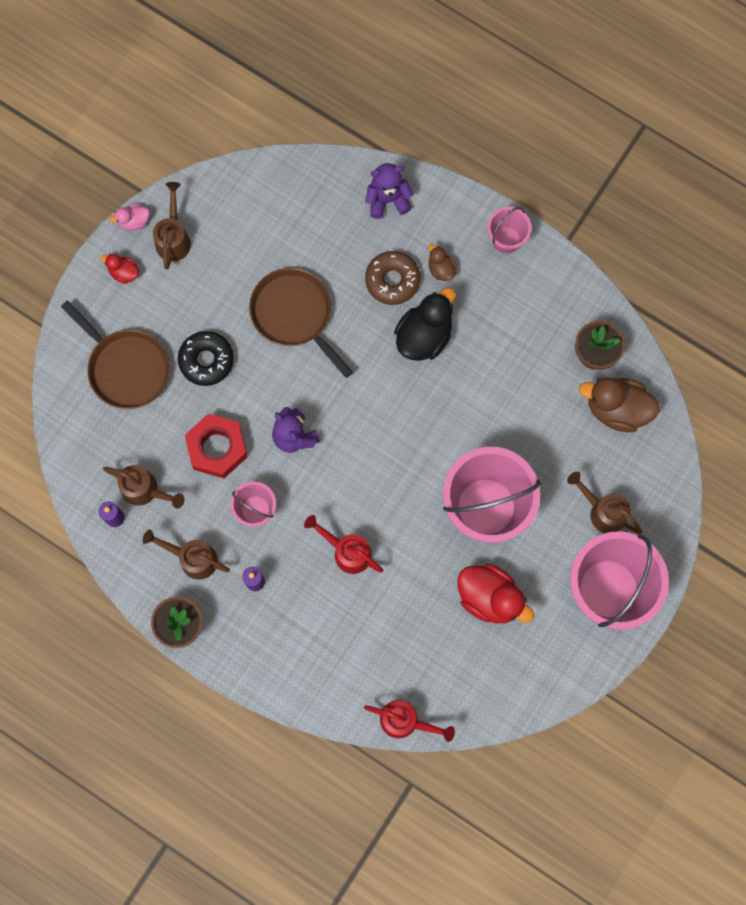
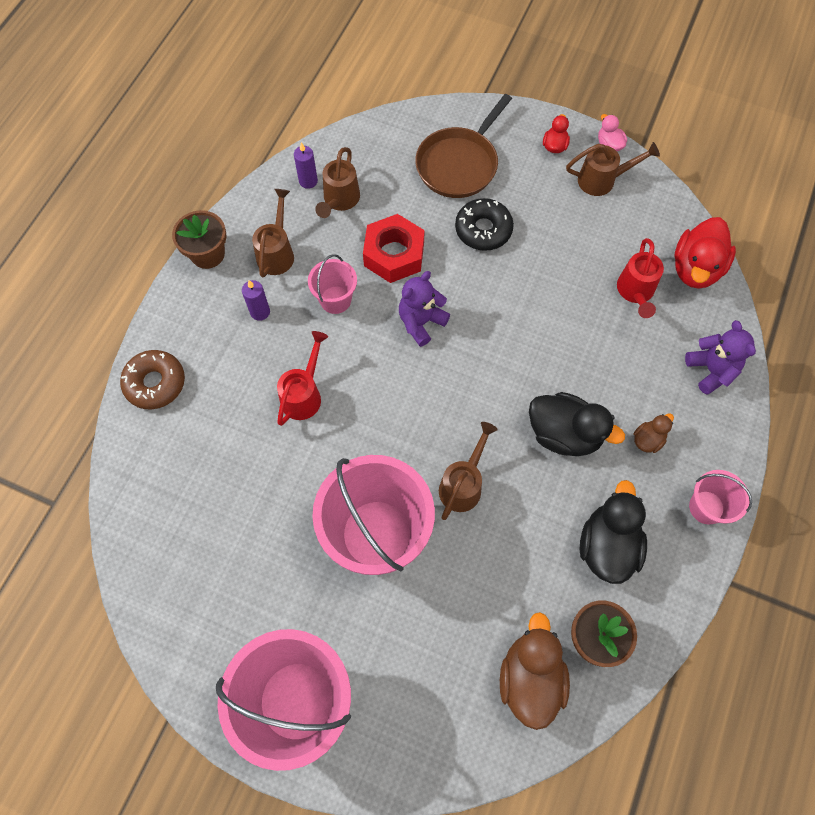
camera: 80 degrees right, 10 degrees down
brown pan [249,268,353,378] -> none
red watering can [364,700,455,742] -> red watering can moved to [617,238,664,318]
brown donut [365,251,420,305] -> brown donut moved to [120,350,185,409]
red duck [457,564,534,623] -> red duck moved to [674,217,736,289]
brown watering can [567,472,642,534] -> brown watering can moved to [439,422,498,520]
none -> black duck [580,480,647,584]

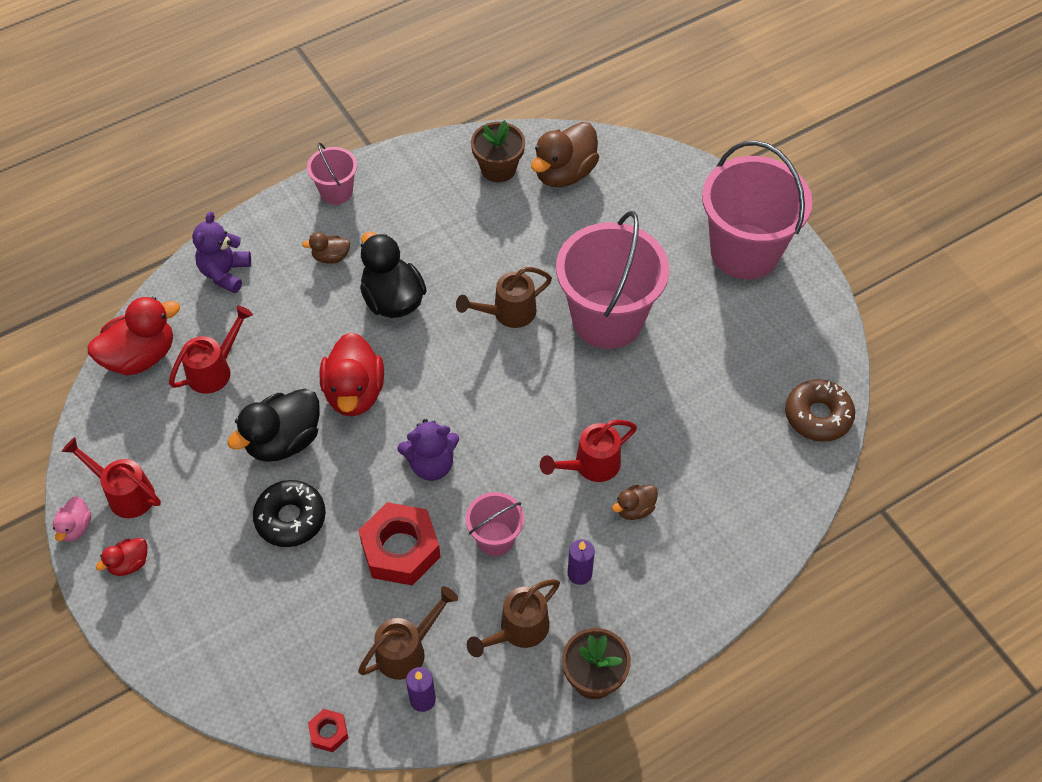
camera: 145 degrees left, 10 degrees down
brown donut [120,350,185,409] -> brown donut moved to [785,379,855,442]
brown pan [415,94,512,198] -> none
brown watering can [566,142,660,196] -> red watering can [62,437,161,518]
black duck [580,480,647,584] -> black duck moved to [227,389,320,462]
none -> red nut [308,709,348,752]
none -> red duck [320,332,384,417]
none -> brown duck [612,485,658,520]

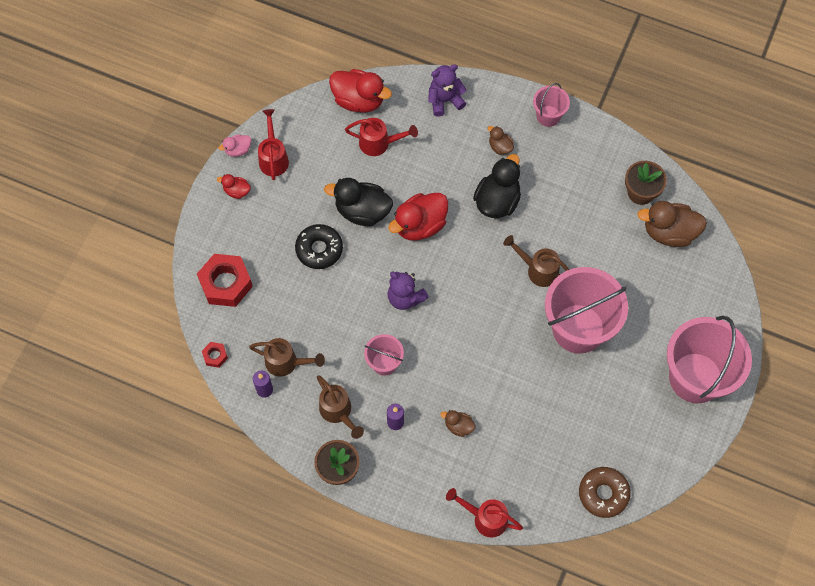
camera: 55 degrees right, 10 degrees up
red nut [358,502,440,585] -> red nut moved to [197,254,253,307]
brown watering can [467,579,560,657] -> brown watering can turned 135 degrees counterclockwise [317,375,364,439]
red watering can [540,420,637,482] -> red watering can moved to [446,488,523,538]

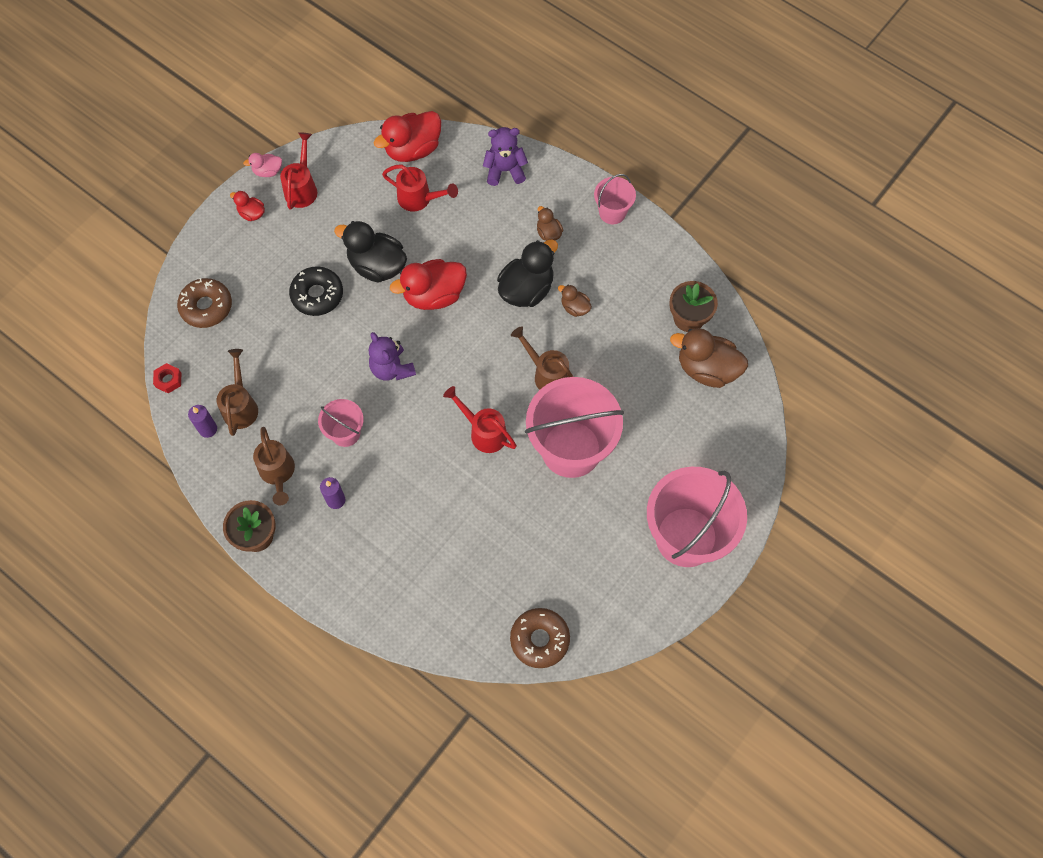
camera: 15 degrees right, 0 degrees up
red nut [197,254,253,307] -> brown donut [177,278,232,328]
brown watering can [249,338,325,377] -> brown watering can turned 120 degrees counterclockwise [217,349,258,436]
red duck [329,69,392,113] -> red duck turned 105 degrees clockwise [374,111,441,162]
brown duck [441,410,476,437] -> brown duck moved to [558,285,592,317]
red watering can [446,488,523,538] -> red watering can moved to [443,386,517,453]

